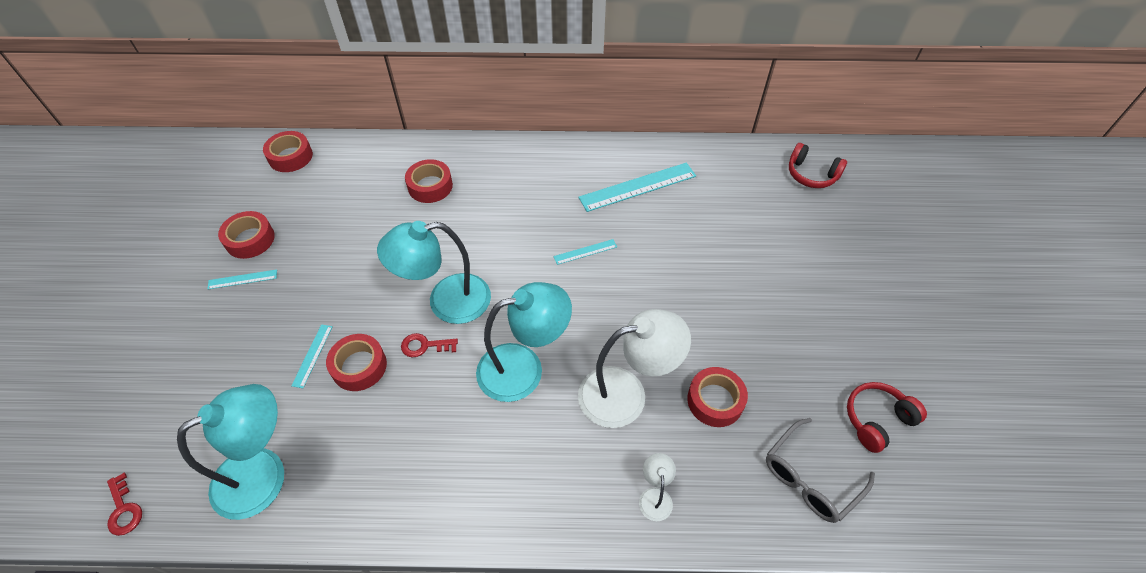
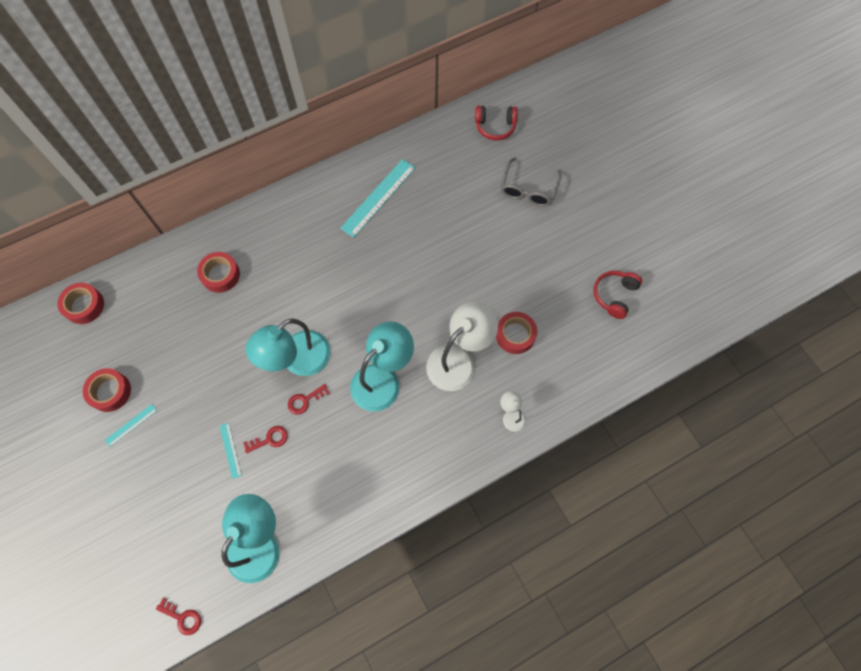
camera: 30 degrees left, 15 degrees up
red tape [326,334,387,391] -> red key [243,426,288,454]
turquoise ruler [554,239,617,265] -> none
grey glasses [766,418,875,523] -> grey glasses moved to [501,157,562,207]

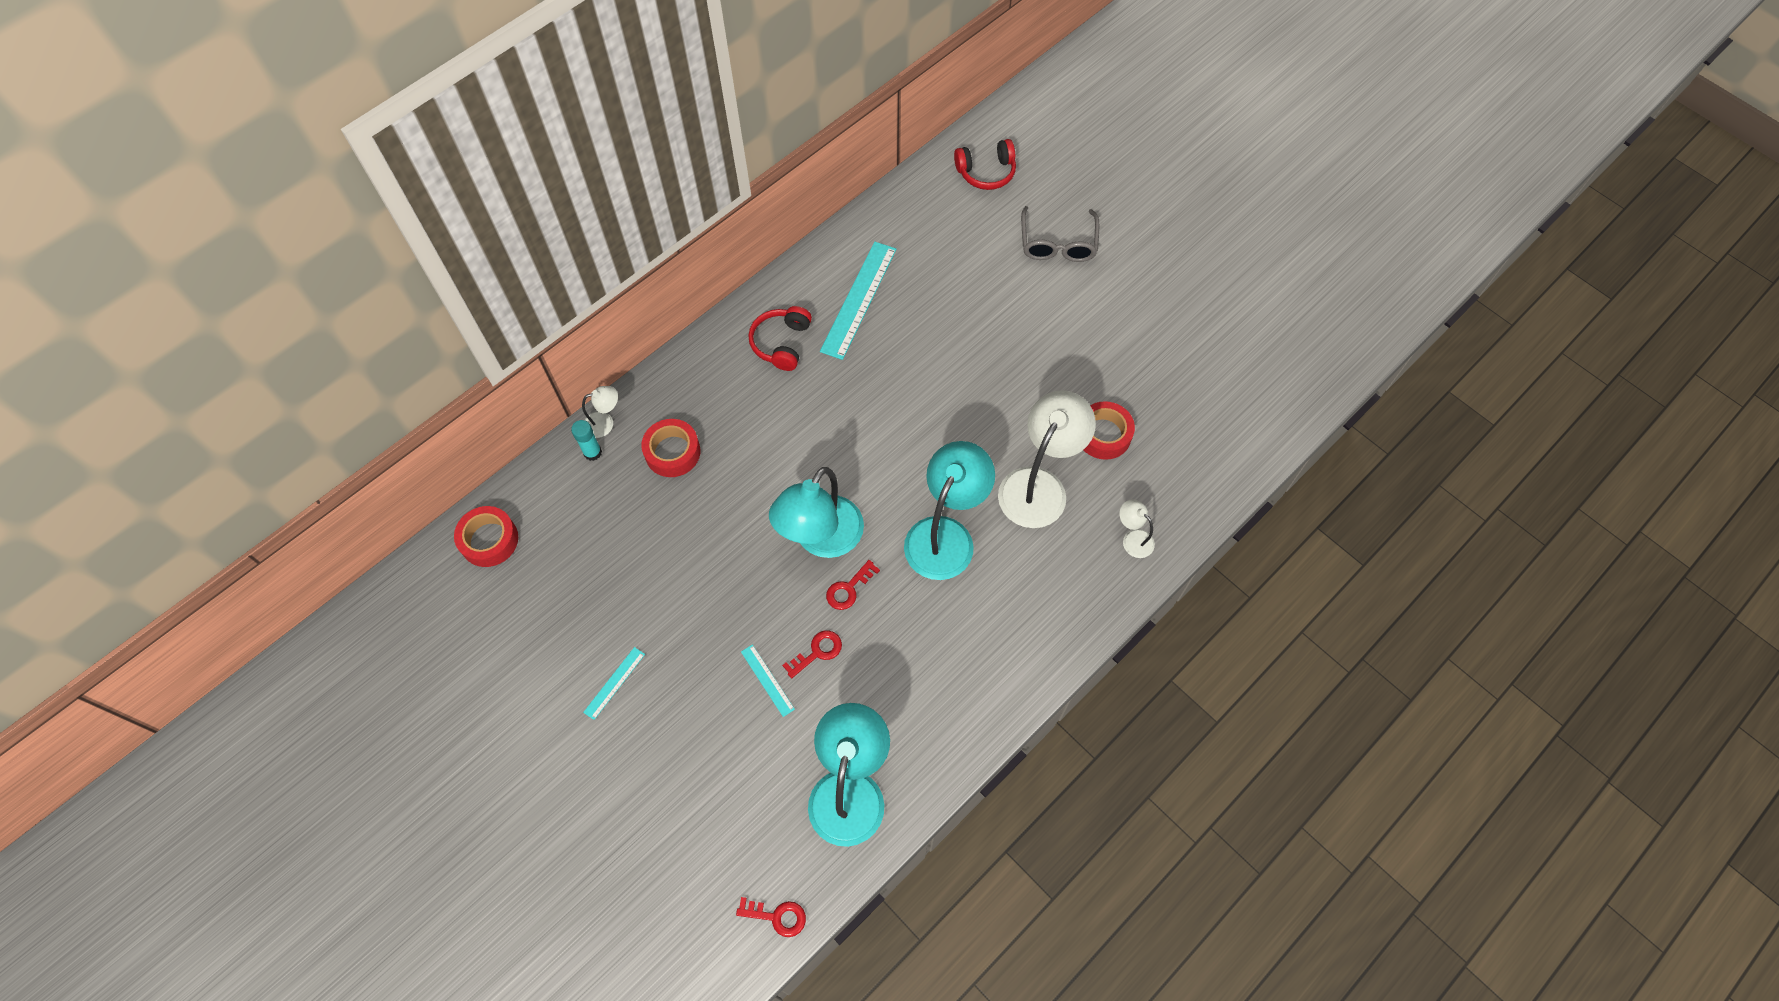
camera: 15 degrees left, 5 degrees down
red tape [83,368,131,412] -> none
red headphones [594,271,642,319] -> red headphones moved to [748,306,812,371]
none -> turquoise glue stick [571,420,602,461]
none -> white lamp [582,386,618,438]

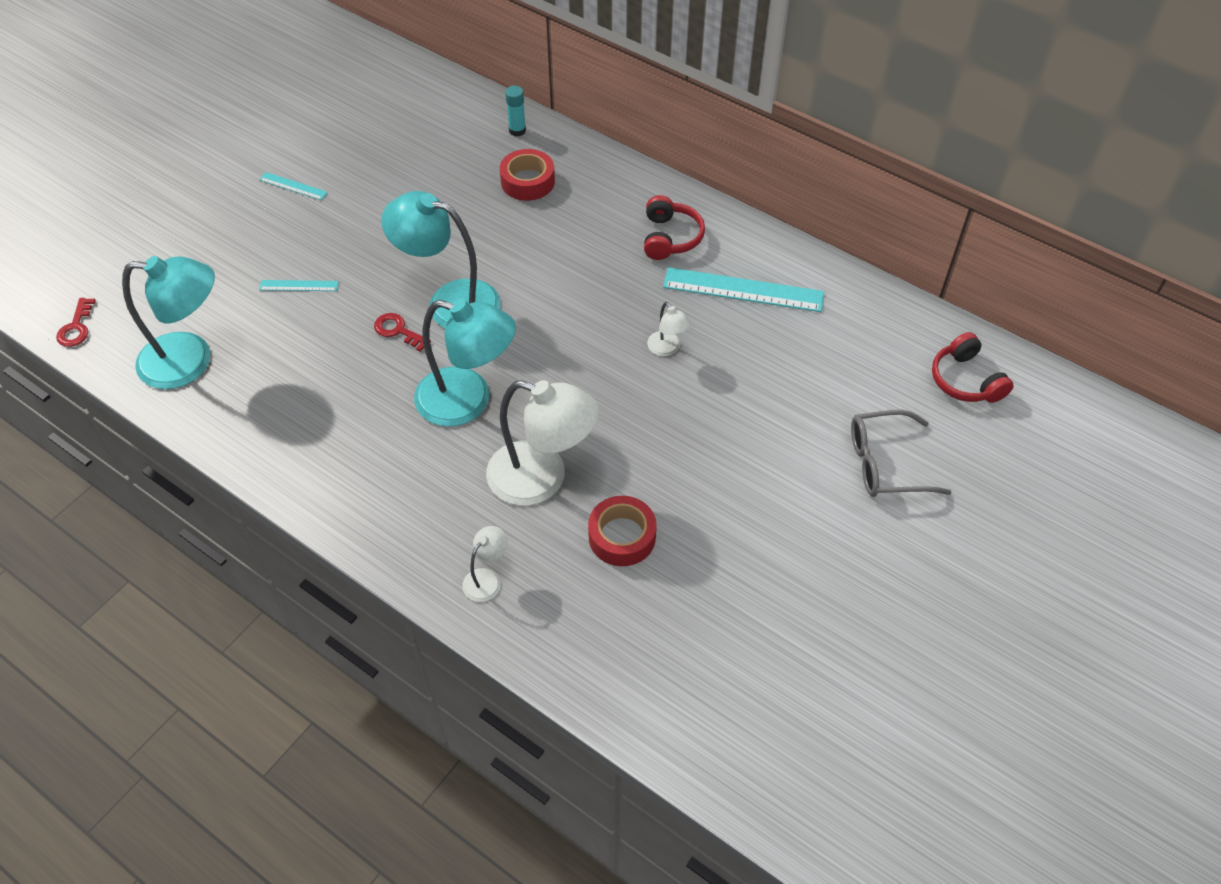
camera: 80 degrees right, 10 degrees down
red tape [454,506,518,567] -> none
white lamp [582,386,618,438] -> white lamp moved to [647,302,691,356]
turquoise ruler [741,644,795,717] -> turquoise ruler turned 45 degrees clockwise [259,280,339,291]
red headphones [748,306,812,371] -> red headphones turned 90 degrees clockwise [644,195,705,260]
red key [782,630,842,678] -> none

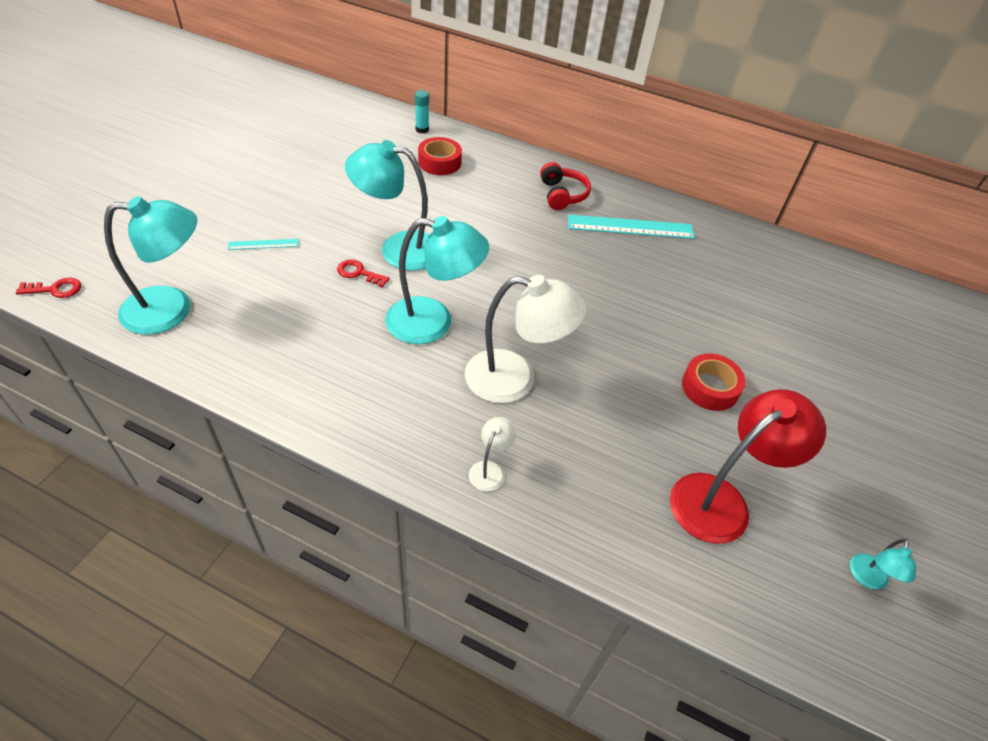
camera: 15 degrees left, 5 degrees down
red key [56,298,96,347] -> red key turned 90 degrees counterclockwise [16,277,81,298]
turquoise ruler [259,172,328,200] -> none
red tape [588,496,657,566] -> red tape moved to [682,353,746,411]
white lamp [647,302,691,356] -> none
grey glasses [851,410,952,497] -> none
red headphones [932,332,1014,403] -> none
none -> red lamp [670,389,826,544]
none -> turquoise lamp [850,539,916,590]

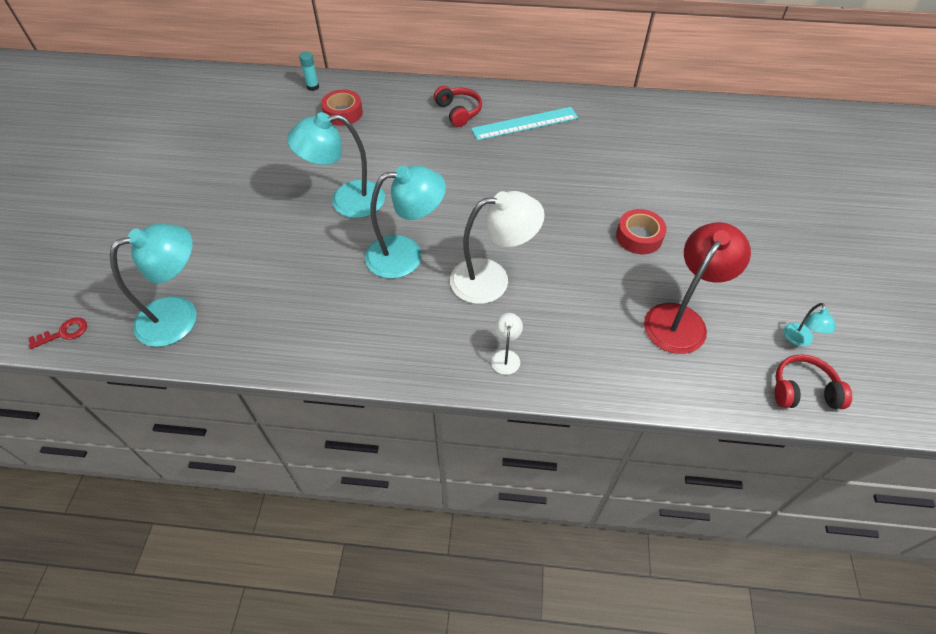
camera: 15 degrees left, 5 degrees up
turquoise ruler [228,239,299,250] -> none
red key [337,259,390,288] -> none
none -> red headphones [774,354,852,409]

